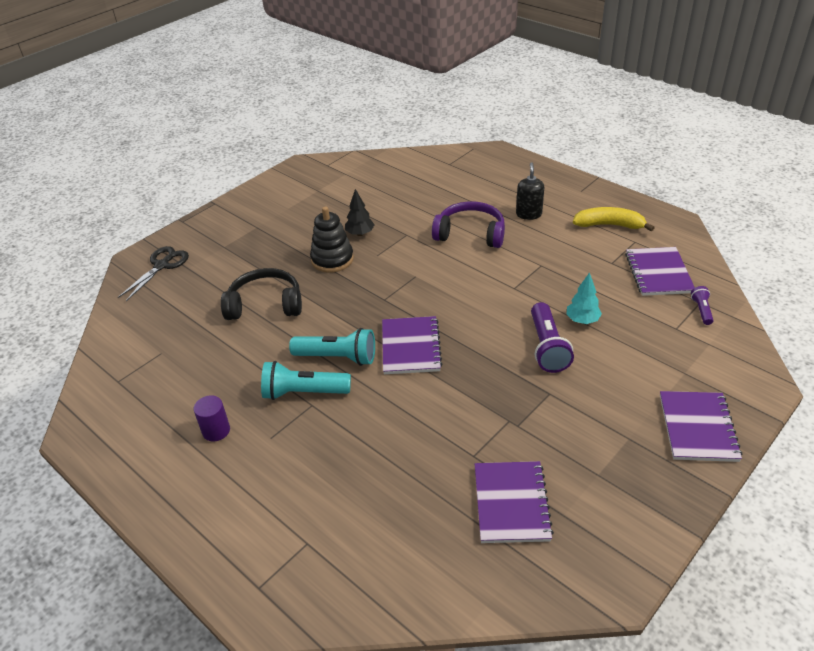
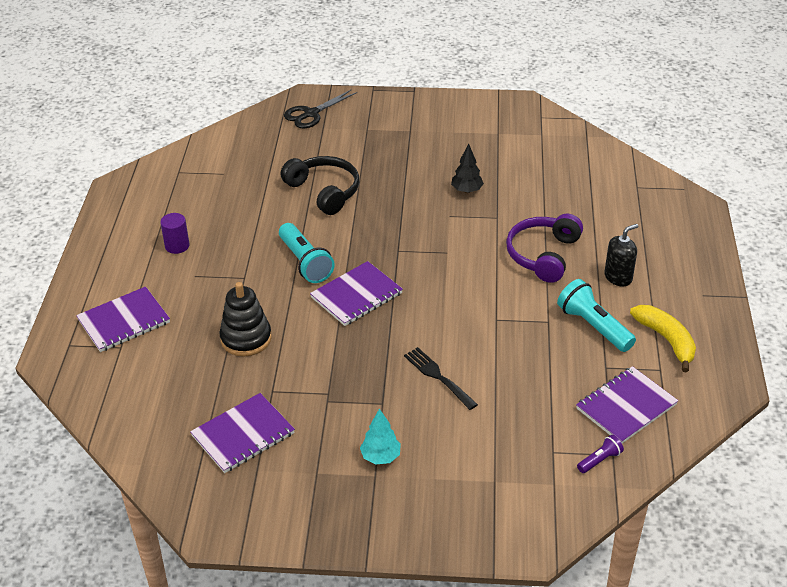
camera: 50 degrees right, 0 degrees up
black scissors [118,246,189,301] -> black scissors turned 150 degrees clockwise [284,90,357,128]
turquoise flashlight [261,361,351,400] -> turquoise flashlight moved to [557,279,636,352]
black stacking toy [310,207,354,273] -> black stacking toy moved to [219,282,272,356]
purple headphones [432,201,505,248] -> purple headphones turned 135 degrees counterclockwise [506,214,583,283]
purple flashlight [531,302,574,373] -> black fork [404,347,478,410]
turquoise tree [566,272,602,324] -> turquoise tree moved to [360,408,401,465]
purple notebook [660,391,742,462] -> purple notebook moved to [76,287,170,352]

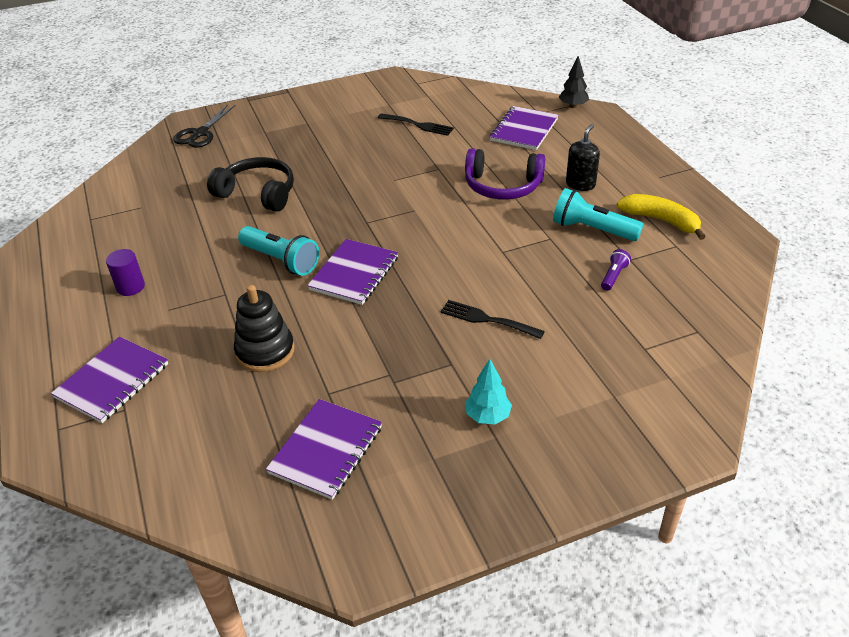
camera: 25 degrees left, 0 degrees up
black tree [451,144,484,193] -> black tree moved to [559,56,589,108]
purple headphones [506,214,583,283] -> purple headphones turned 75 degrees counterclockwise [465,148,545,199]
purple notebook [576,366,678,443] -> purple notebook moved to [490,106,558,150]
purple flashlight [577,435,624,473] -> purple flashlight moved to [601,249,631,291]
none -> black fork [378,113,454,136]

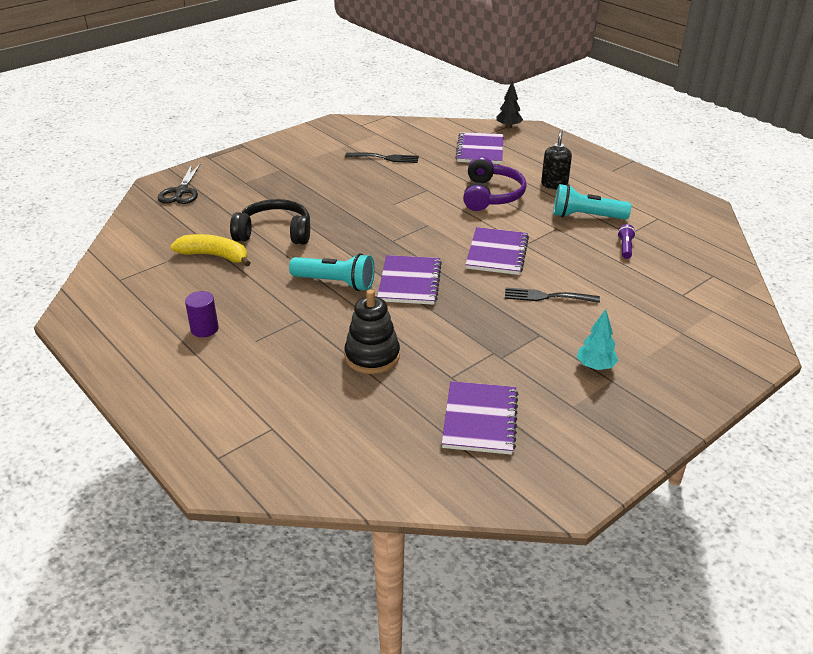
camera: 20 degrees left, 5 degrees down
purple notebook [51,336,168,423] -> purple notebook moved to [465,227,529,275]
purple headphones [465,148,545,199] -> purple headphones turned 75 degrees counterclockwise [463,156,527,211]
yellow banana [617,194,706,240] -> yellow banana moved to [171,234,250,267]

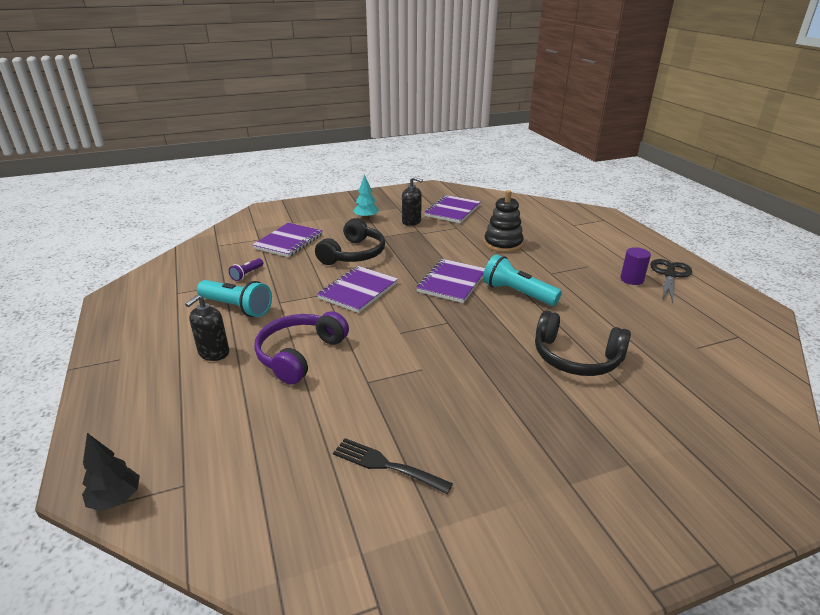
camera: 160 degrees left, 5 degrees down
black scissors [158,163,201,204] -> black scissors moved to [650,259,692,303]
yellow banana [171,234,250,267] -> none
purple notebook [455,132,504,164] -> purple notebook moved to [252,223,323,257]
black fork [505,288,600,303] -> black headphones [315,218,385,265]
none -> black soap dispenser [402,177,423,226]

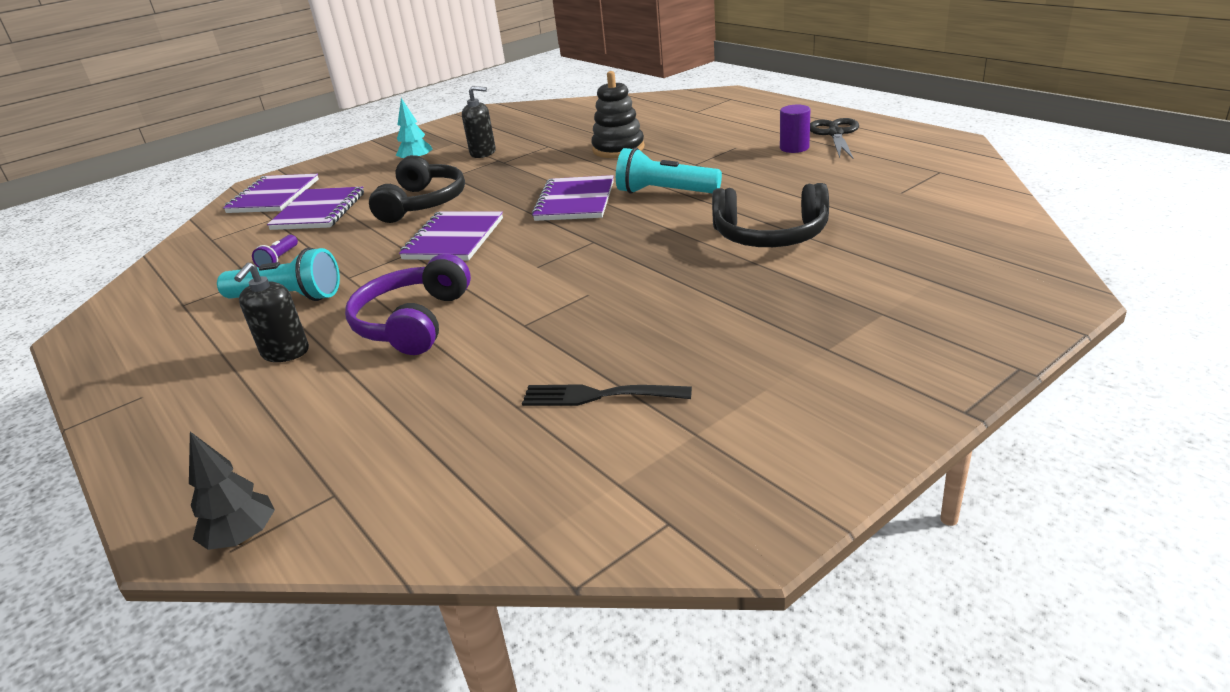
camera: 15 degrees left, 0 degrees up
purple notebook [424,195,481,223] -> purple notebook moved to [223,174,319,213]

